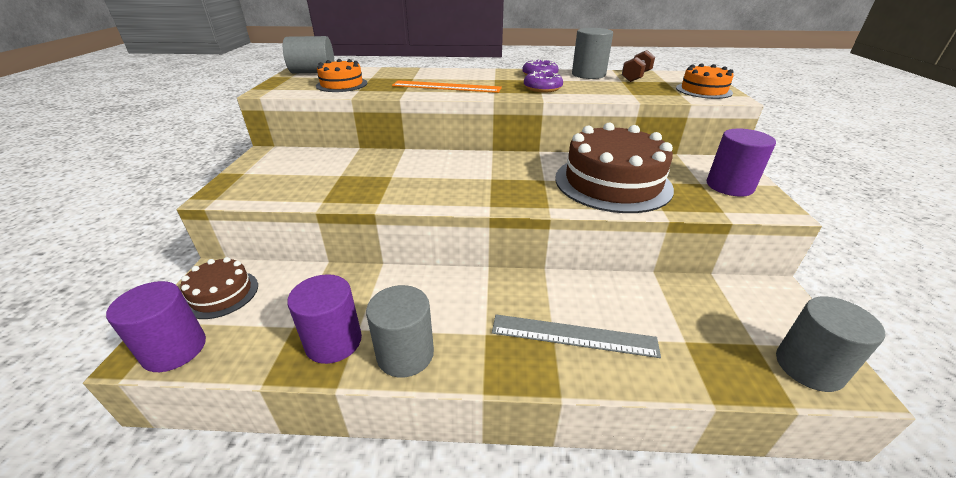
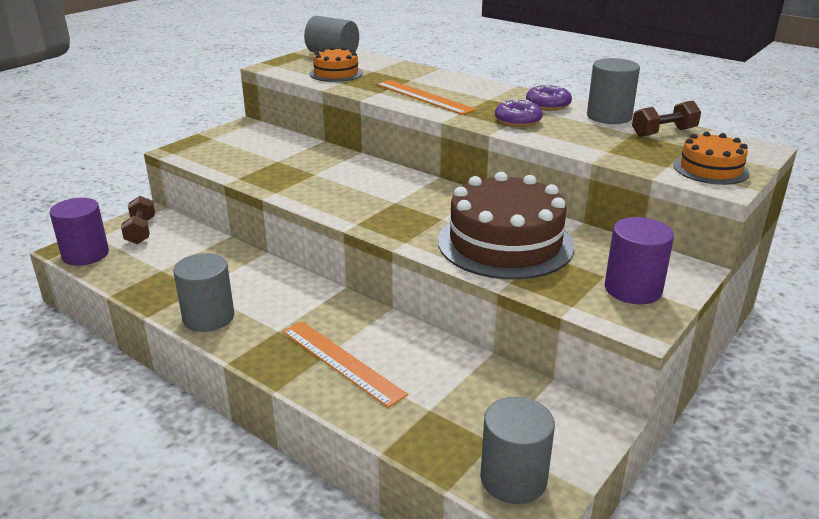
camera: 35 degrees right, 5 degrees down
brown cake [180,257,258,319] -> brown dumbbell [121,196,155,244]
purple cylinder [287,274,362,364] -> none
grey ruler [492,314,661,358] -> orange ruler [282,321,408,408]

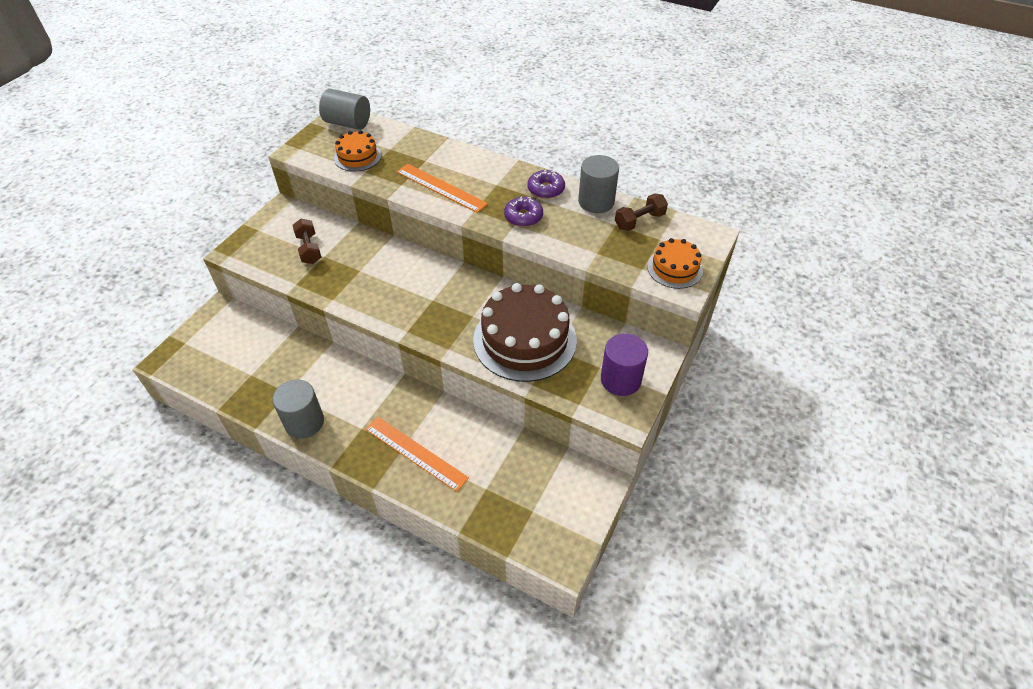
camera: 10 degrees left, 20 degrees up
purple cylinder [49,198,109,266] -> none
brown dumbbell [121,196,155,244] -> brown dumbbell moved to [293,219,321,264]
grey cylinder [480,397,555,504] -> none

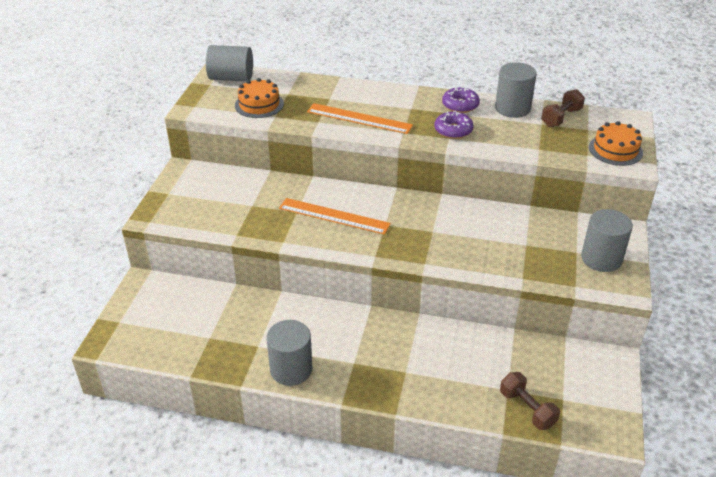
camera: 15 degrees left, 10 degrees down
brown dumbbell [293,219,321,264] -> brown dumbbell moved to [500,372,560,430]
orange ruler [365,417,469,492] -> orange ruler moved to [279,198,391,235]
brown cake [473,283,577,382] -> none
purple cylinder [601,333,648,396] -> grey cylinder [581,209,633,272]

